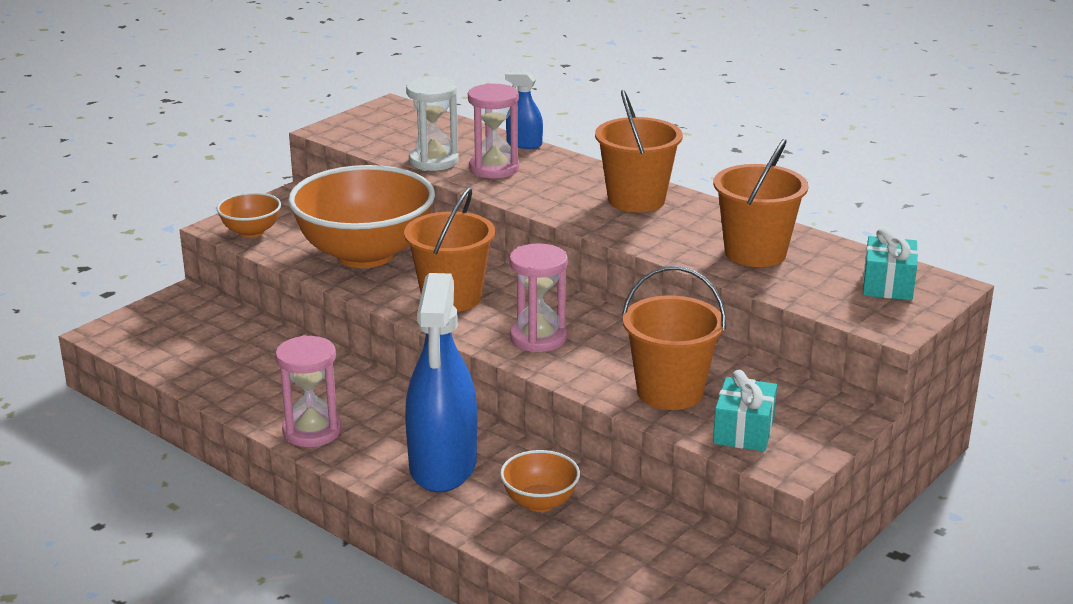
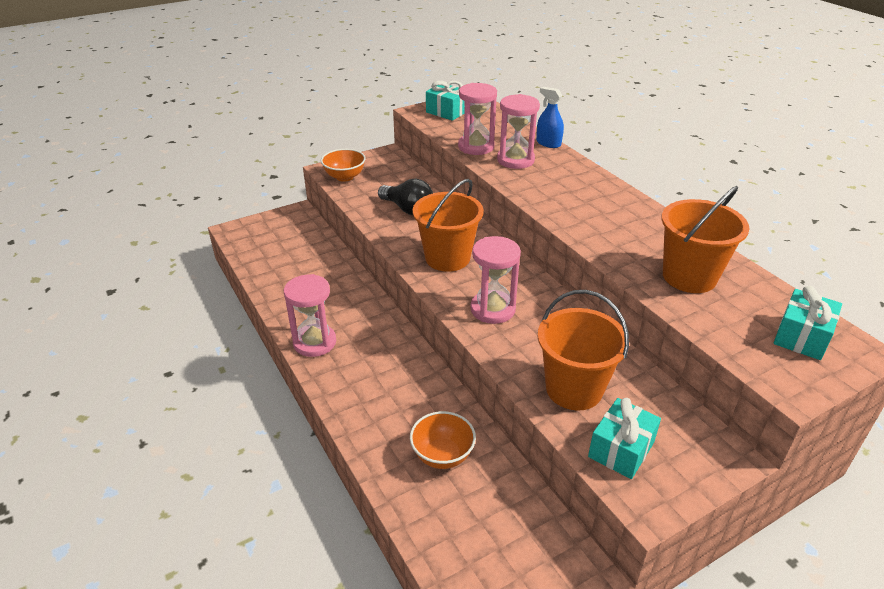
camera: 20 degrees right, 10 degrees up
orange bowl [288,165,435,268] -> black light bulb [378,179,433,215]
blue spray bottle [405,273,477,492] -> none
white hourglass [406,77,459,171] -> pink hourglass [458,83,497,155]
orange bucket [595,90,683,212] -> none
none -> turquoise gift [426,81,465,121]

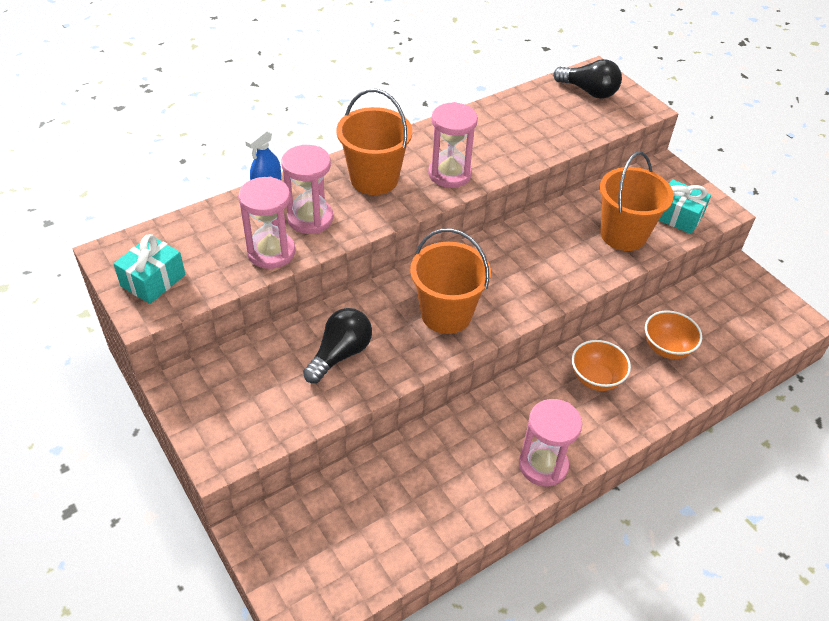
camera: 95 degrees left, 10 degrees up
orange bowl [321,149,366,182] -> orange bowl moved to [572,340,631,391]
pink hourglass [471,236,521,324] -> pink hourglass moved to [428,102,478,188]
orange bucket [662,186,750,293] -> orange bucket moved to [336,89,412,195]
turquoise gift [773,286,842,360] -> black light bulb [553,59,622,99]

